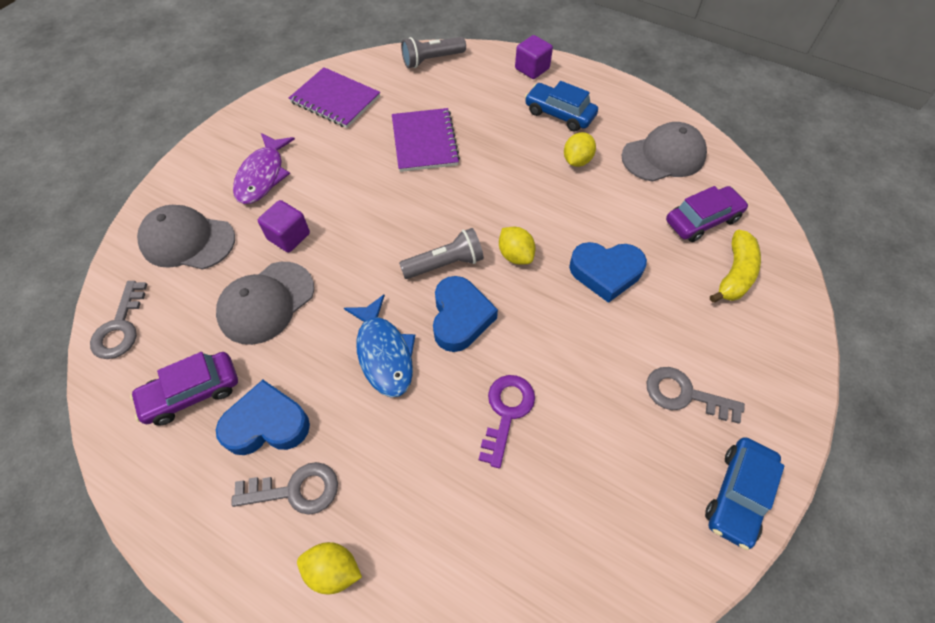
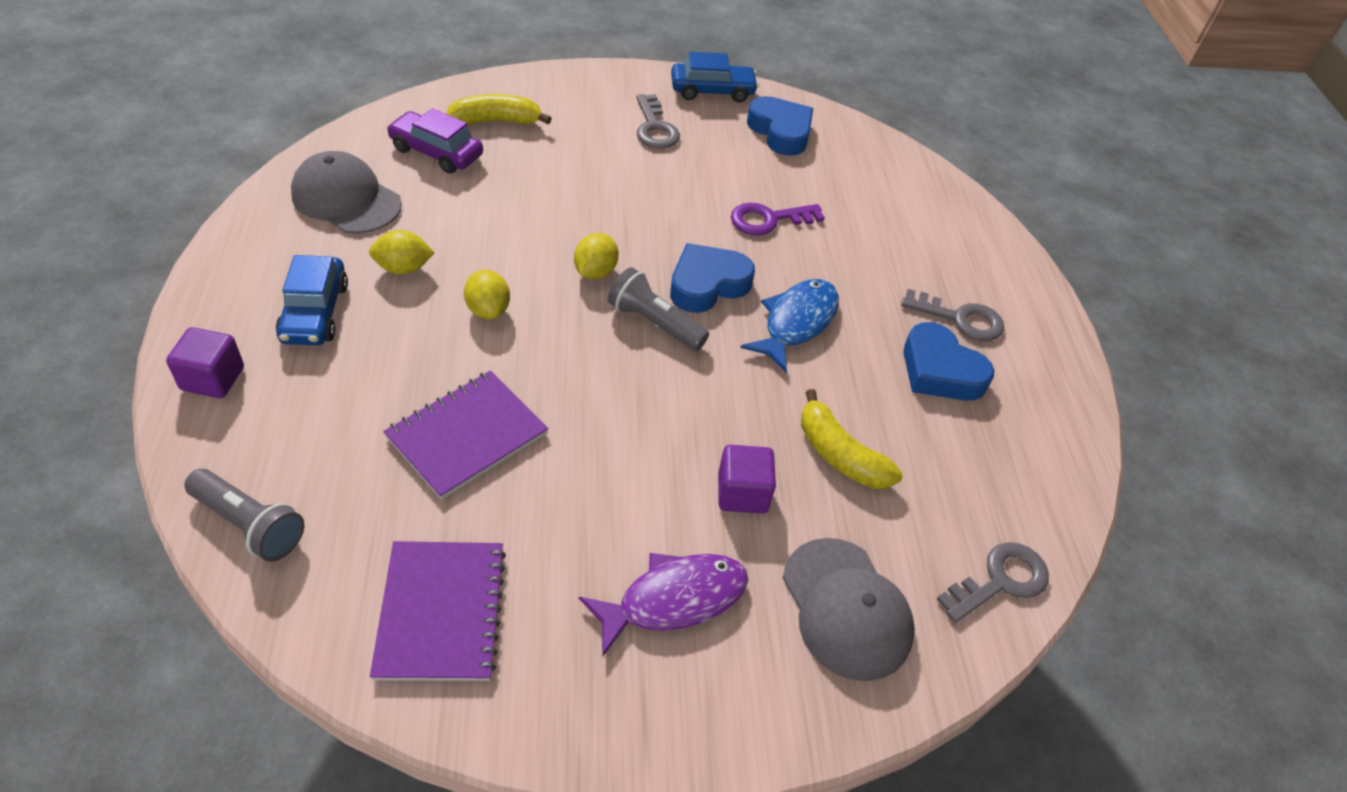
camera: 130 degrees left, 10 degrees down
purple car [130,352,238,426] -> none
grey cap [216,262,314,345] -> yellow banana [801,389,903,489]
grey key [231,462,338,515] -> grey key turned 150 degrees clockwise [901,289,1004,341]
yellow lemon [297,542,362,594] -> yellow lemon moved to [464,270,510,319]
blue heart [569,242,647,303] -> blue heart moved to [747,96,813,156]

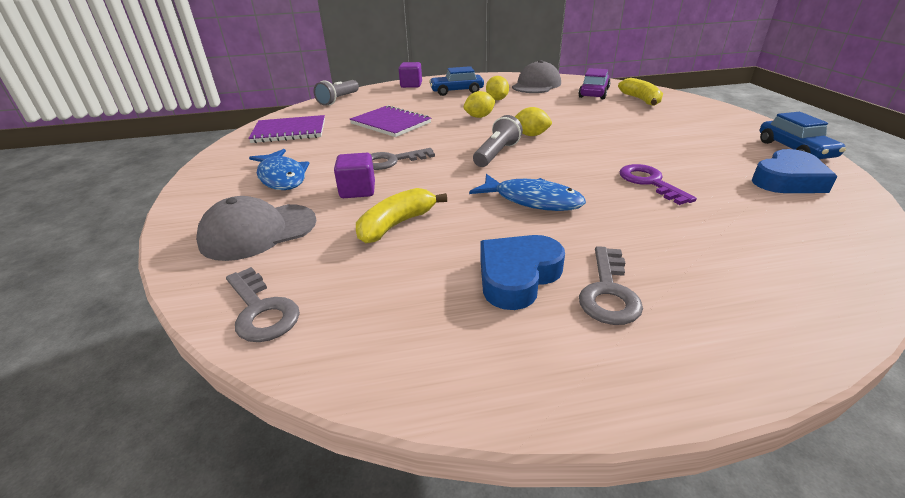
camera: 90 degrees right, 15 degrees down
purple fish [579,553,748,656] -> blue fish [249,149,310,190]
grey key [636,94,680,149] -> grey key moved to [371,148,435,170]
blue heart [670,243,755,313] -> none

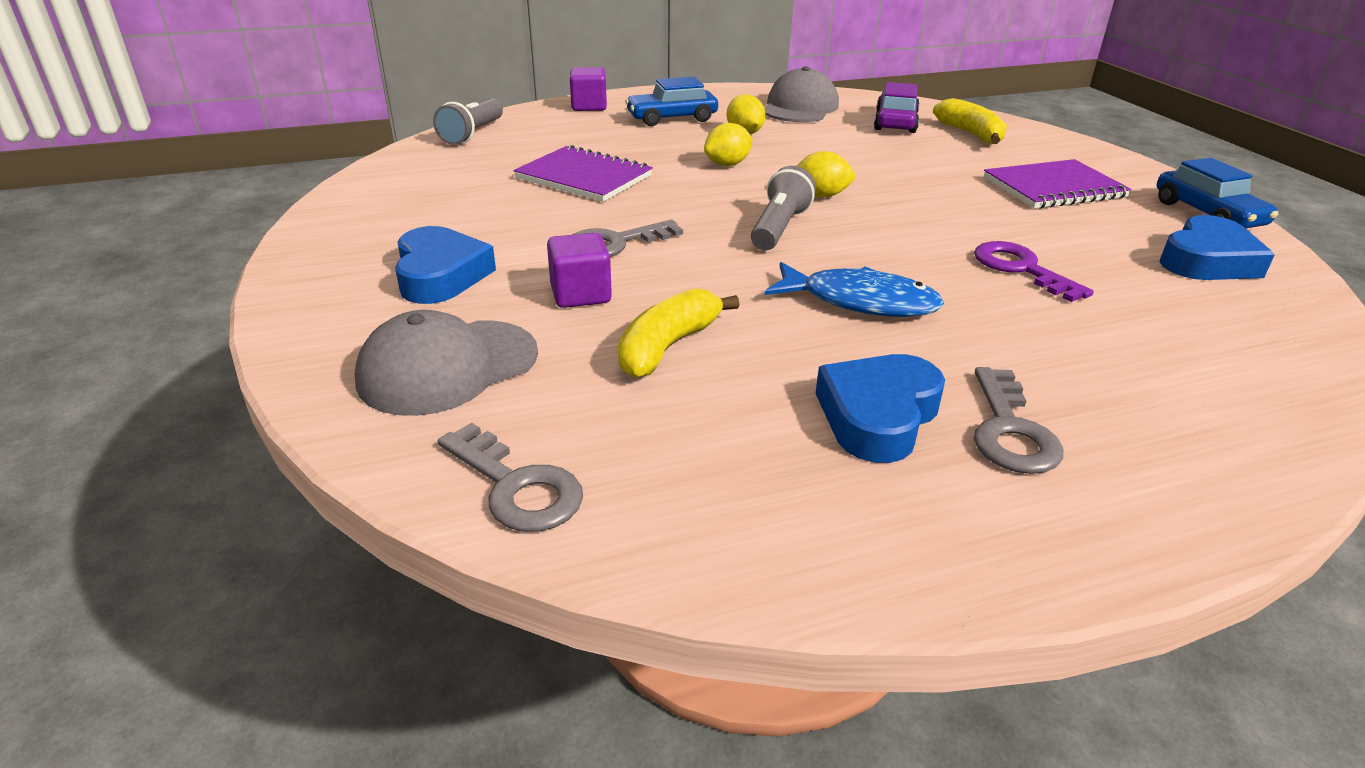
camera: 10 degrees left, 0 degrees up
purple notebook [248,115,325,143] -> purple notebook moved to [984,159,1132,209]
blue fish [249,149,310,190] -> blue heart [395,226,496,304]

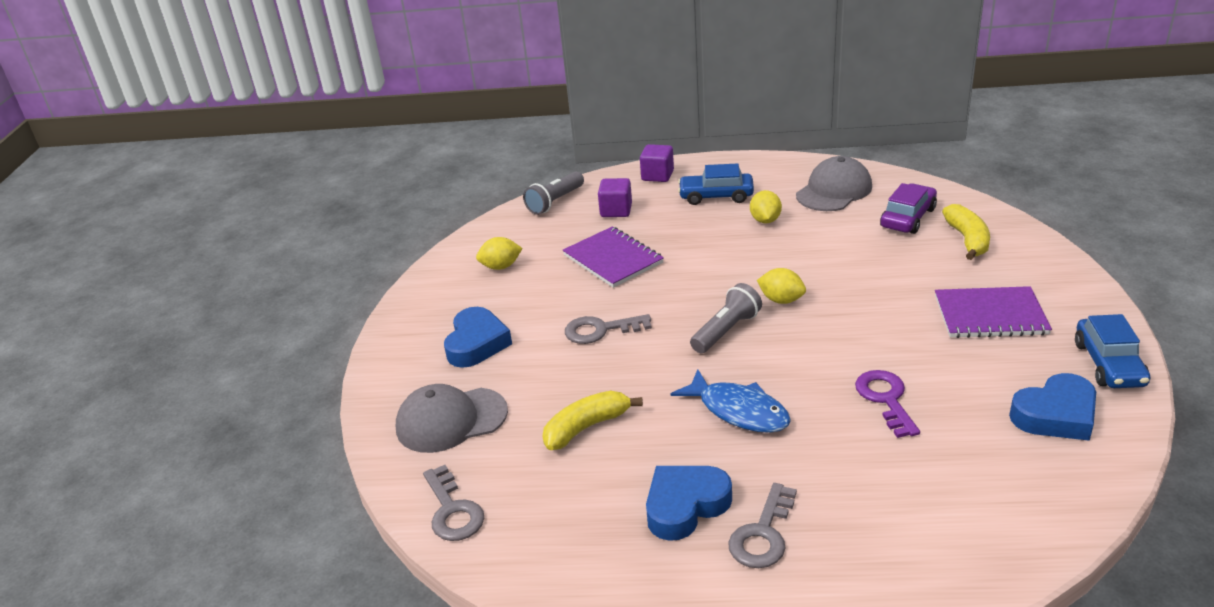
camera: 25 degrees right, 0 degrees up
purple cube [547,233,612,308] -> purple cube moved to [598,178,632,217]
yellow lemon [704,123,752,166] -> yellow lemon moved to [476,237,522,270]

